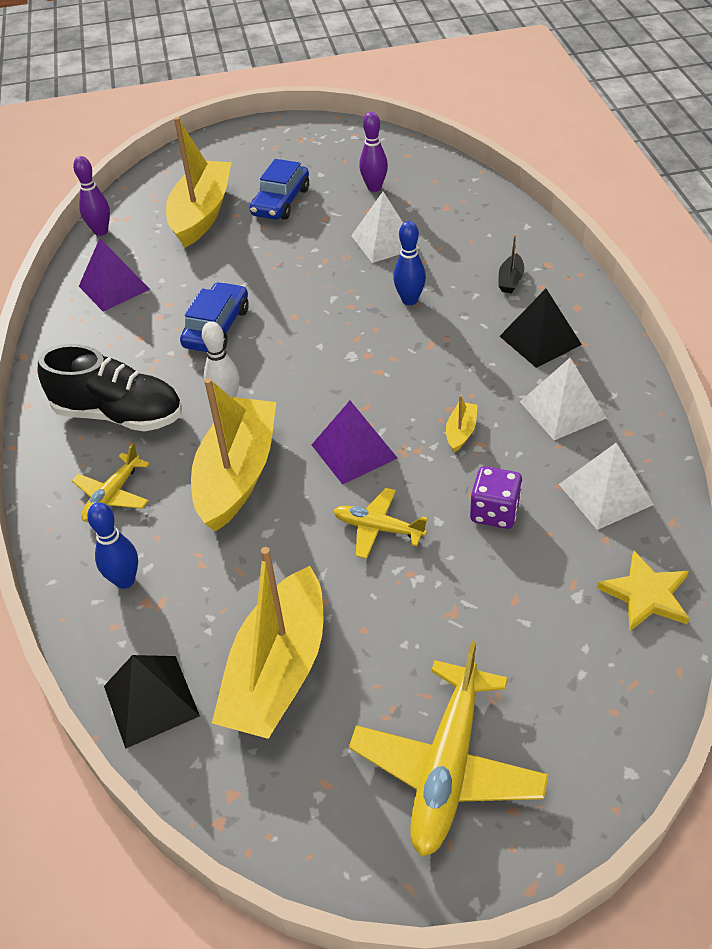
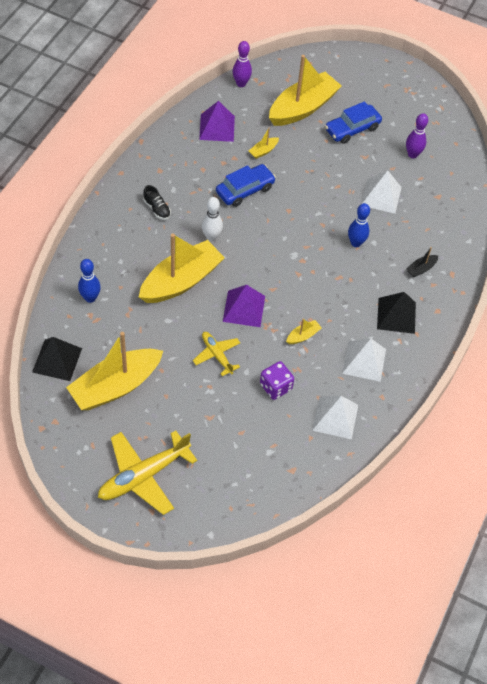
camera: 30 degrees right, 10 degrees up
black shoe [38,344,182,432] -> black shoe [143,185,171,220], size x0.45
yellow plane [72,443,150,522] -> none
yellow star [597,551,689,631] -> none
none -> yellow boat [249,128,279,159]

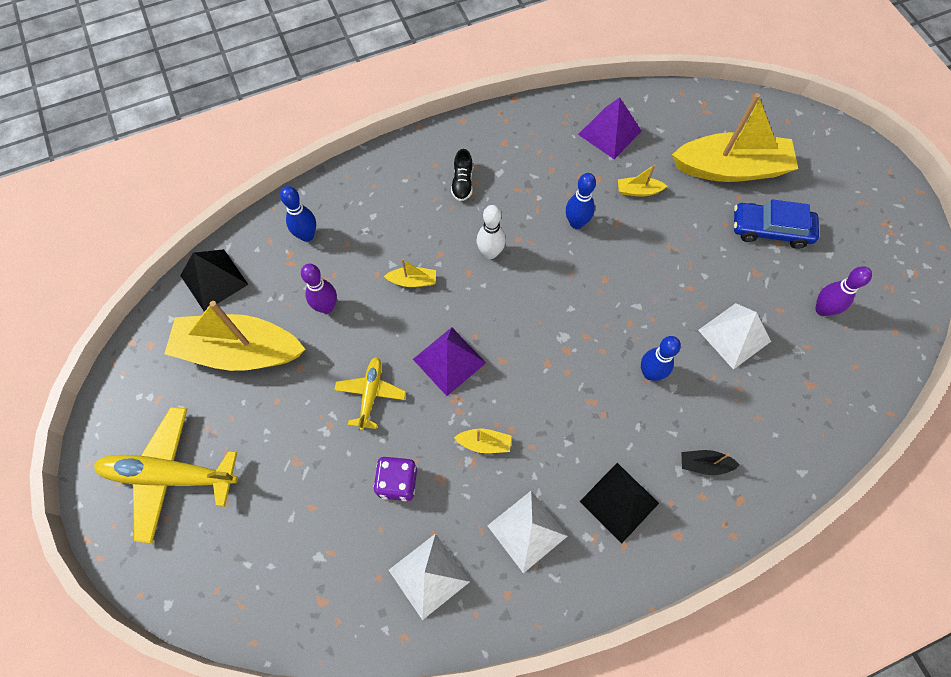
camera: 45 degrees right, 10 degrees up
yellow boat [139,234,225,303] -> yellow boat [384,259,436,287], size x0.40
blue car [216,164,276,207] -> blue bowling pin [566,173,596,229]
purple bowling pin [233,41,252,87] -> purple bowling pin moved to [301,264,337,314]

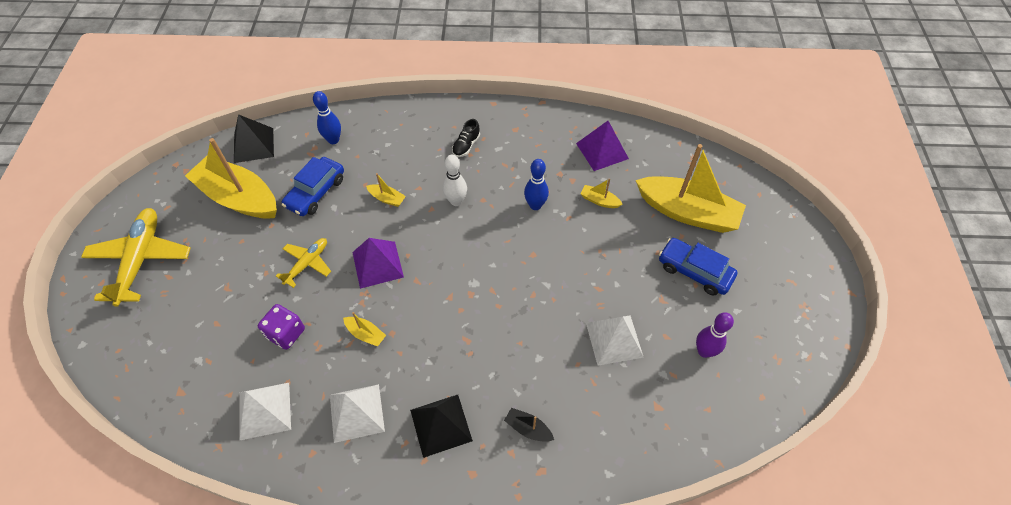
camera: 25 degrees right, 10 degrees down
yellow plane [94,407,238,543] -> yellow plane turned 60 degrees clockwise [81,208,190,307]
purple bowling pin [301,264,337,314] -> blue car [282,157,344,216]
blue bowling pin [641,336,681,381] -> none

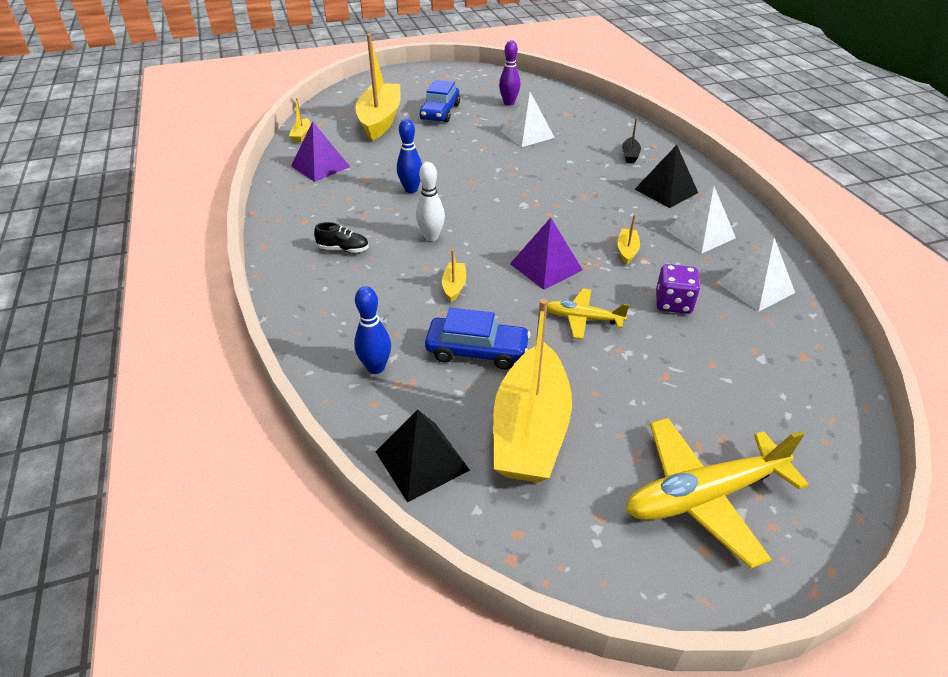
camera: 110 degrees left, 15 degrees down
yellow boat [580,179,623,208] -> yellow boat moved to [289,98,310,142]

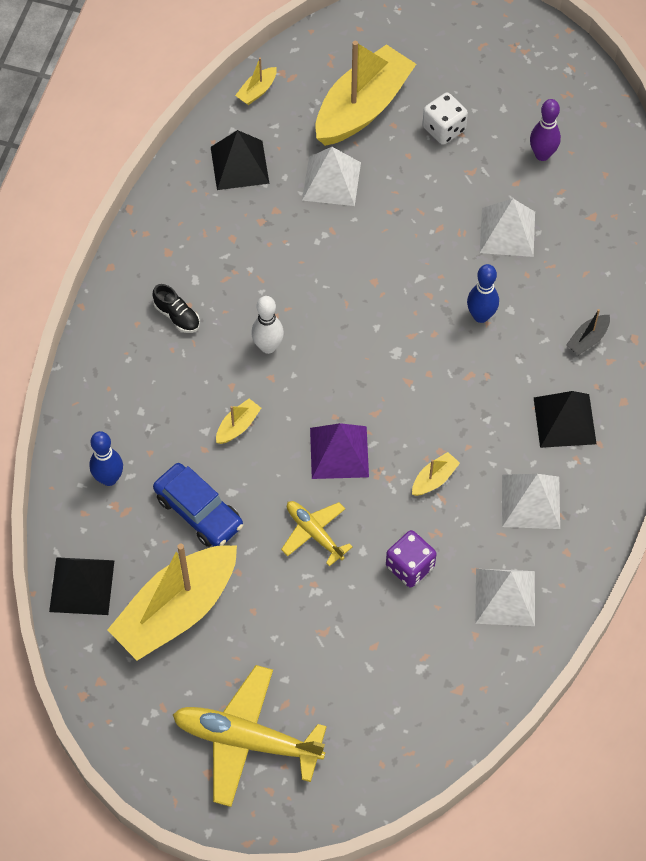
camera: 35 degrees right, 20 degrees up
purple pyramid [291,121,350,182] -> black pyramid [211,130,269,190]
blue bowling pin [397,119,422,193] -> blue bowling pin moved to [467,264,499,323]
blue car [419,80,460,122] -> white dice [422,92,468,145]
none -> white pyramid [302,147,361,206]

